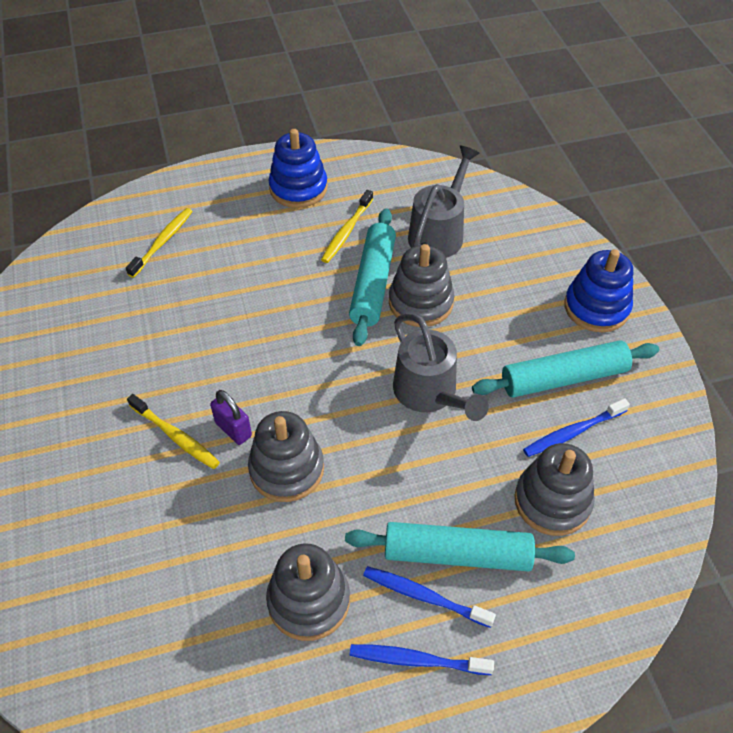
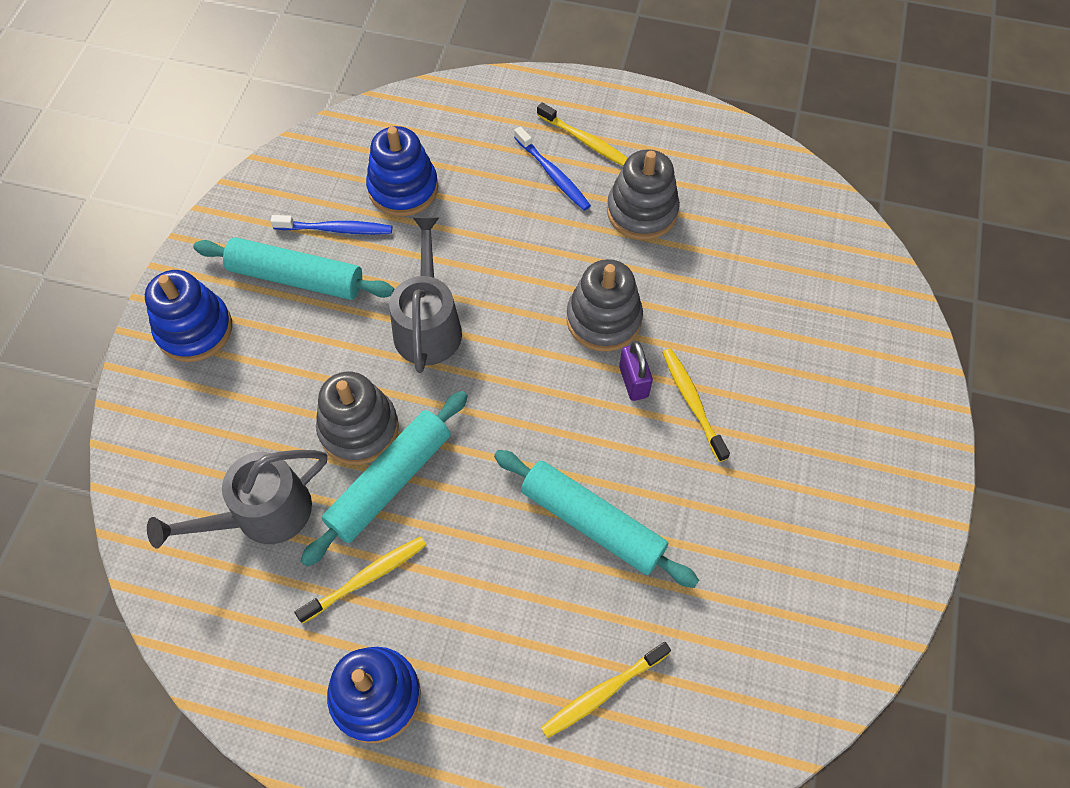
camera: 150 degrees left, 10 degrees up
turquoise rolling pin [345,522,575,571] -> turquoise rolling pin moved to [494,450,699,588]
blue toothbrush [350,644,494,675] -> yellow toothbrush [537,102,628,166]
grey stacking toy [514,443,595,536] -> blue stacking toy [366,126,438,216]

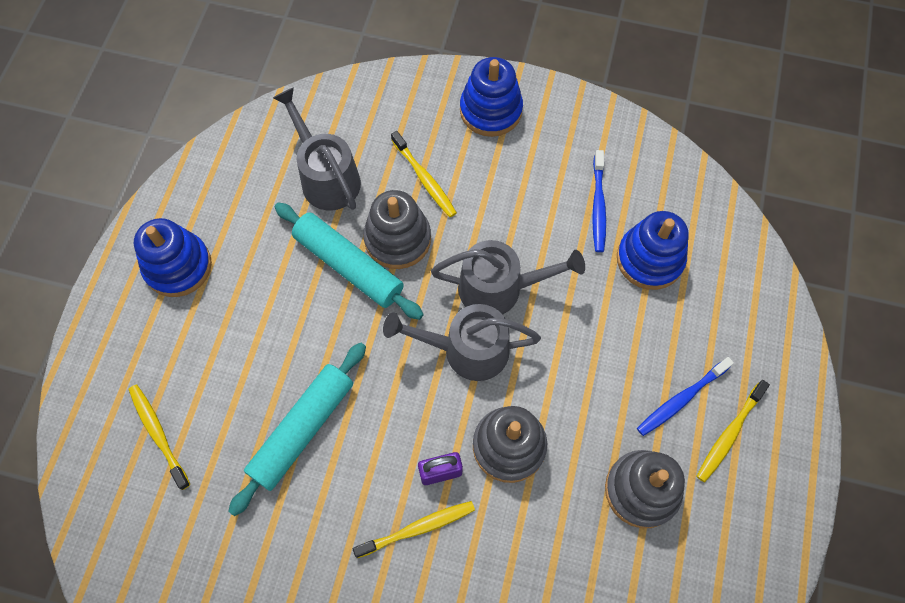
camera: 90 degrees right, 5 degrees up
turquoise rolling pin [193,237,395,300] -> none
yellow toothbrush [295,536,426,623] -> yellow toothbrush moved to [391,131,457,217]
none -> grey watering can [383,304,541,381]

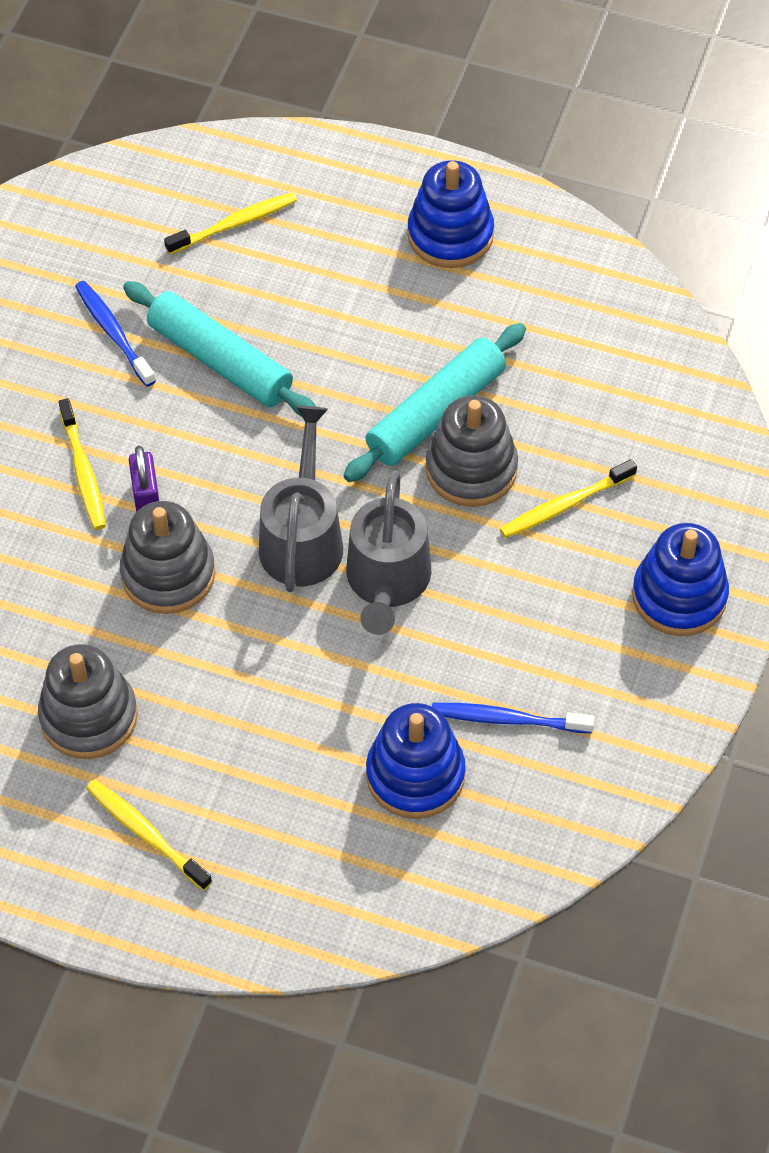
camera: 95 degrees right, 10 degrees down
grey watering can [273,87,361,210] -> none
blue toothbrush [637,357,734,436] -> blue toothbrush moved to [75,281,156,387]

